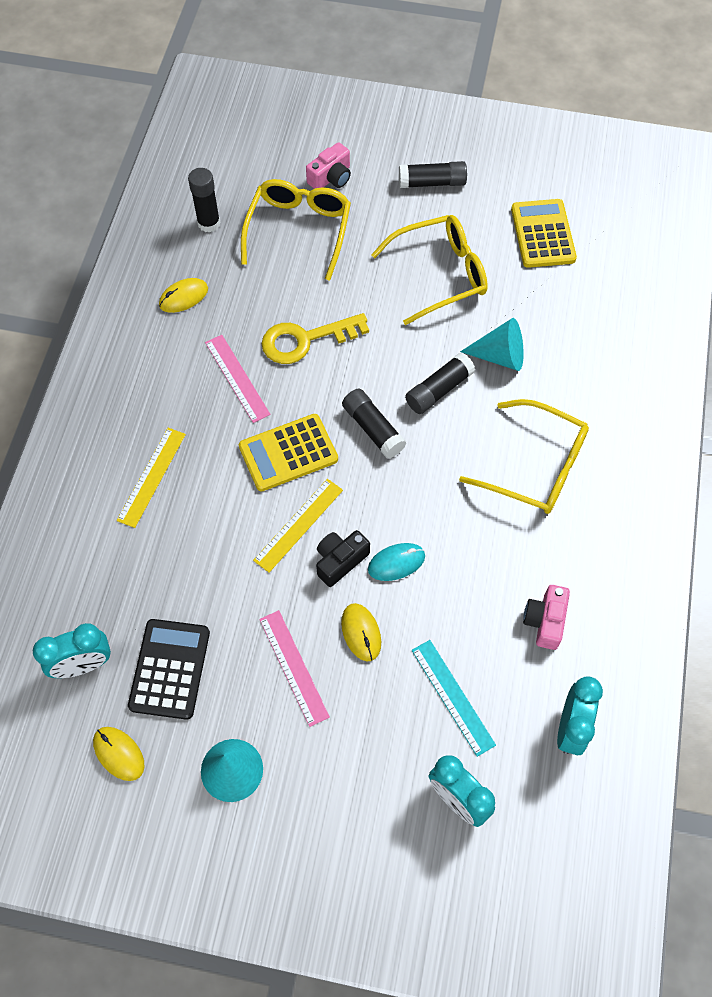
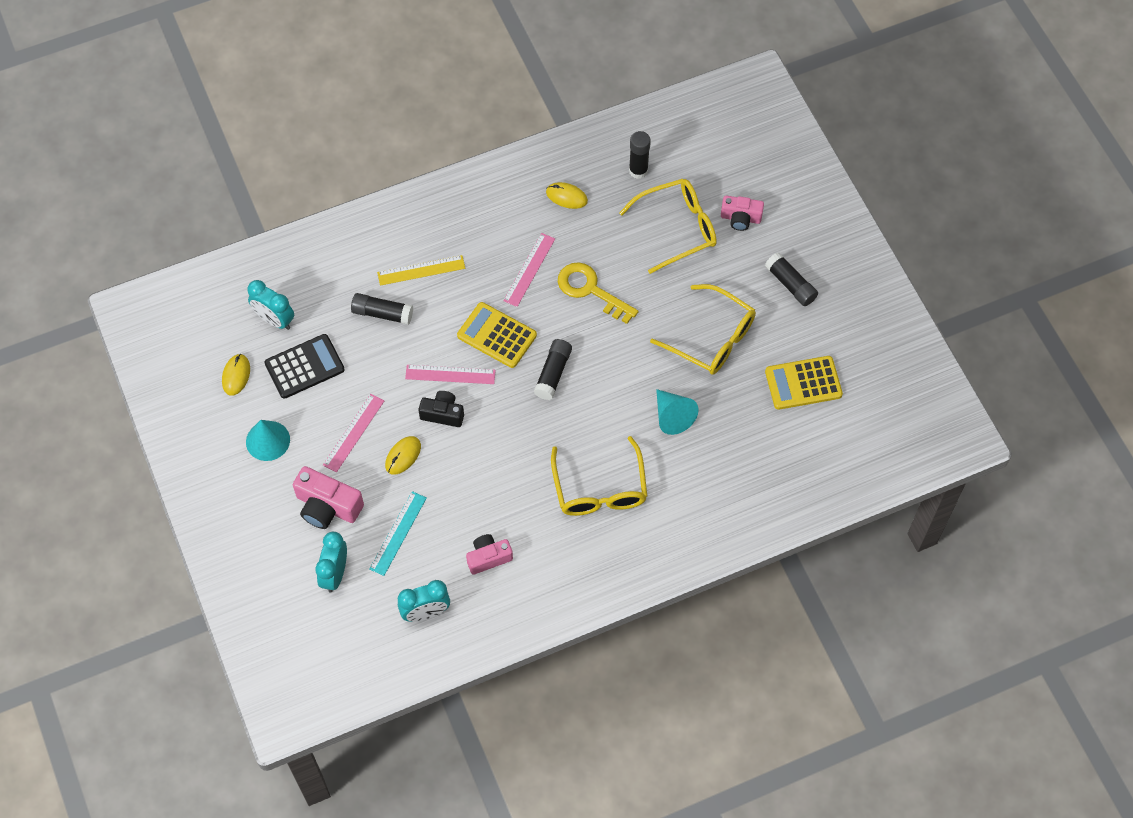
camera: 55 degrees right, 0 degrees up
yellow ruler [253,479,343,573] -> pink ruler [405,365,496,384]
turquoise mouse [368,543,425,581] -> none
black glue stick [405,352,475,414] -> black glue stick moved to [351,293,413,325]
yellow calculator [511,199,577,268] -> yellow calculator turned 150 degrees counterclockwise [765,356,843,410]
none -> pink camera [293,466,364,529]

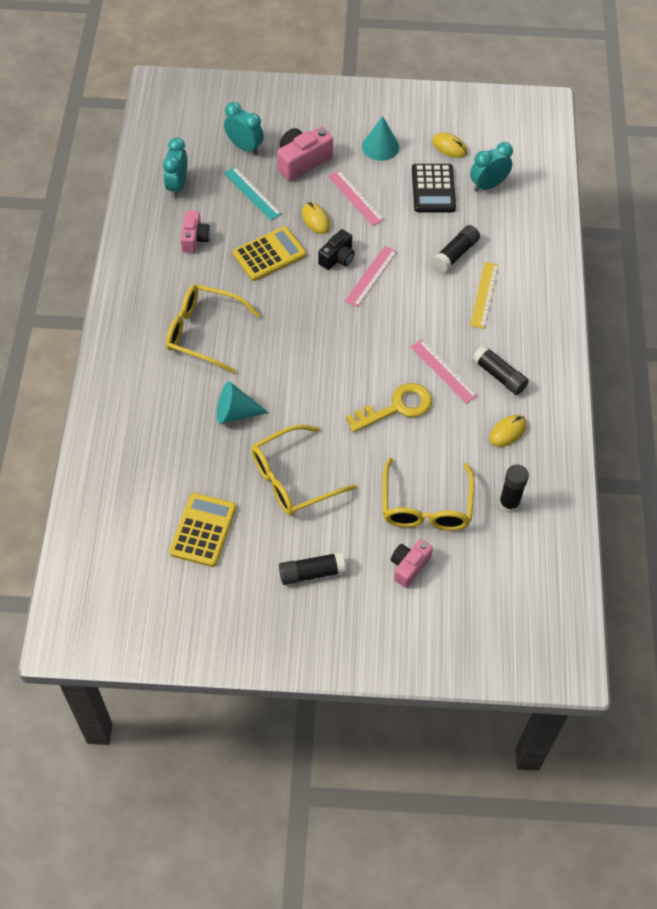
camera: 115 degrees right, 5 degrees down
yellow calculator [457,302,537,368] -> yellow calculator moved to [233,226,306,281]
black glue stick [534,339,572,400] -> black glue stick moved to [472,345,529,395]

